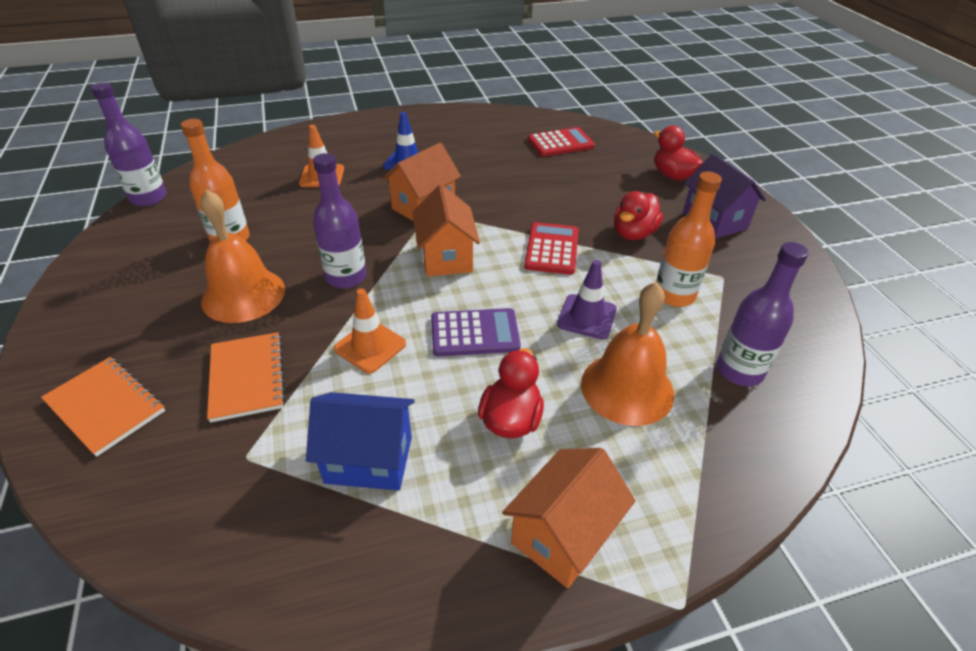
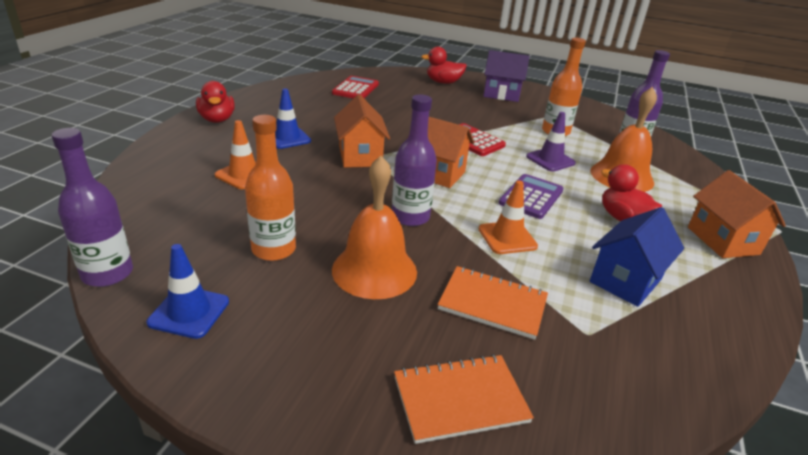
camera: 55 degrees left, 10 degrees down
red duck [614,191,663,240] -> red duck moved to [196,81,235,123]
none -> blue traffic cone [147,244,229,339]

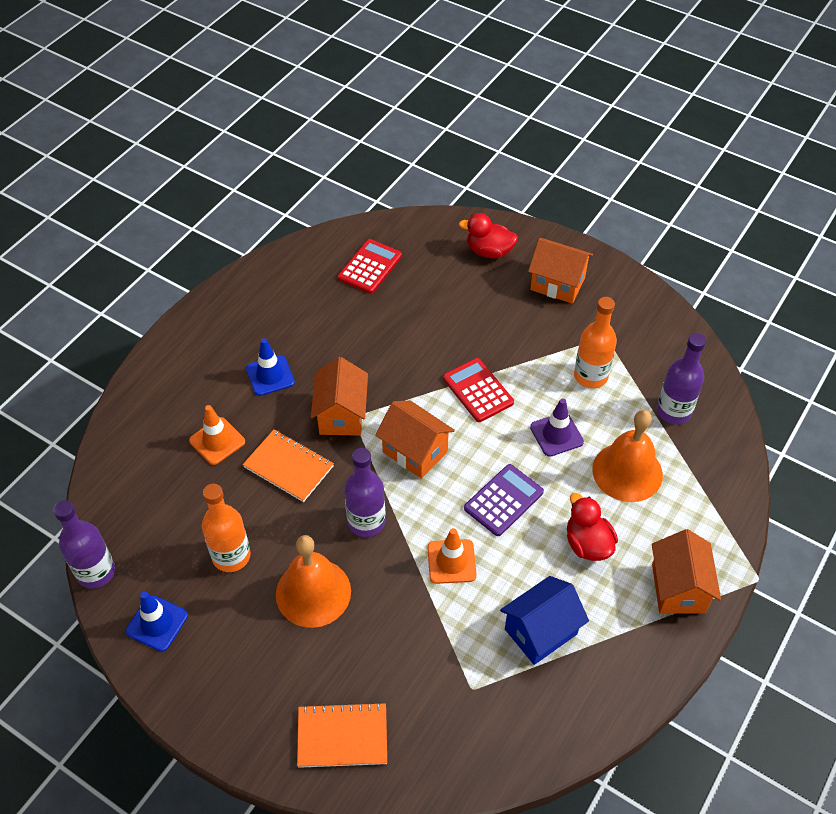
camera: 15 degrees right, 20 degrees up
red duck [196,81,235,123] -> none
orange notebook [438,266,548,340] -> orange notebook moved to [243,429,334,502]
purple house [483,50,530,102] -> orange house [528,238,593,304]

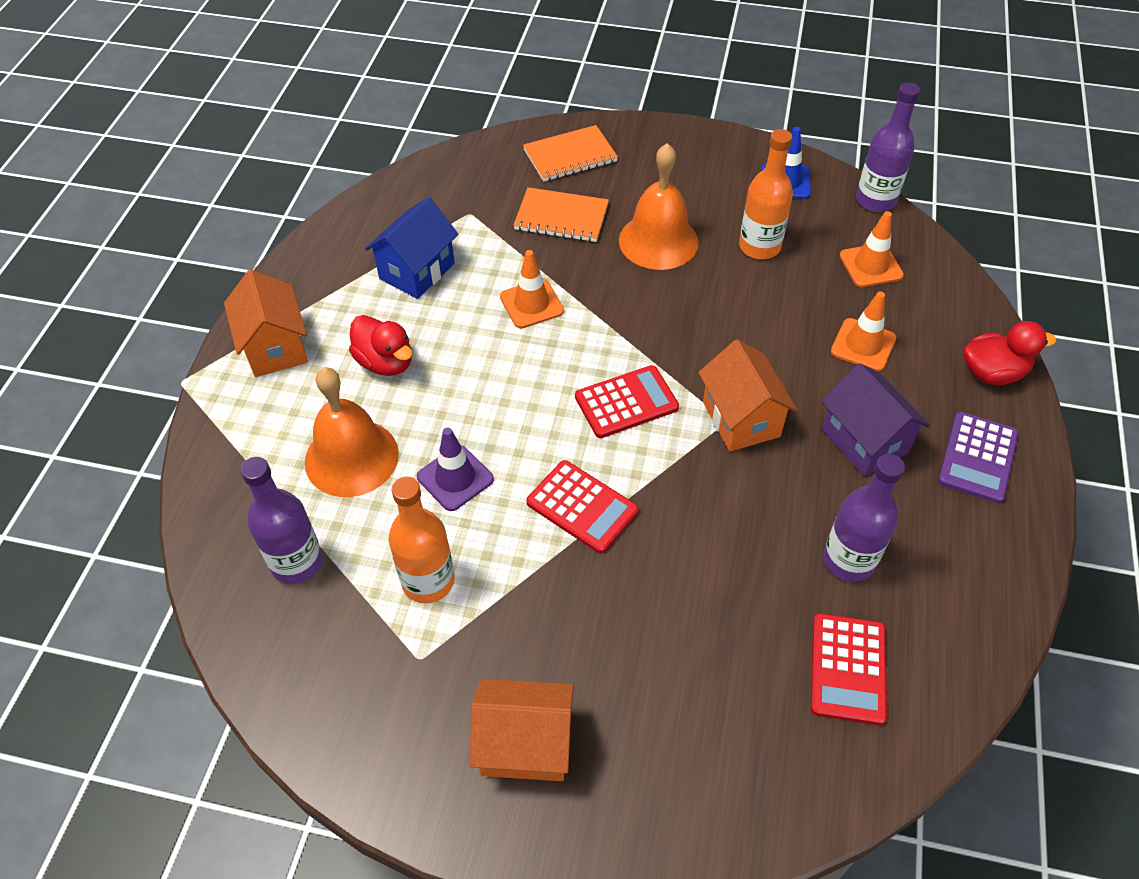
camera: 160 degrees right, 0 degrees up
orange notebook [243,429,334,502] -> orange notebook moved to [513,187,609,242]
blue traffic cone [246,338,295,396] -> purple house [821,363,930,476]
purple bottle [344,448,385,537] -> purple bottle moved to [823,454,905,582]
orange house [376,401,455,479] -> red calculator [575,365,679,438]
red duck [459,213,518,259] -> red duck moved to [963,321,1056,385]
purple calculator [464,464,544,536] -> purple calculator moved to [938,411,1019,504]
none -> orange traffic cone [840,211,904,287]

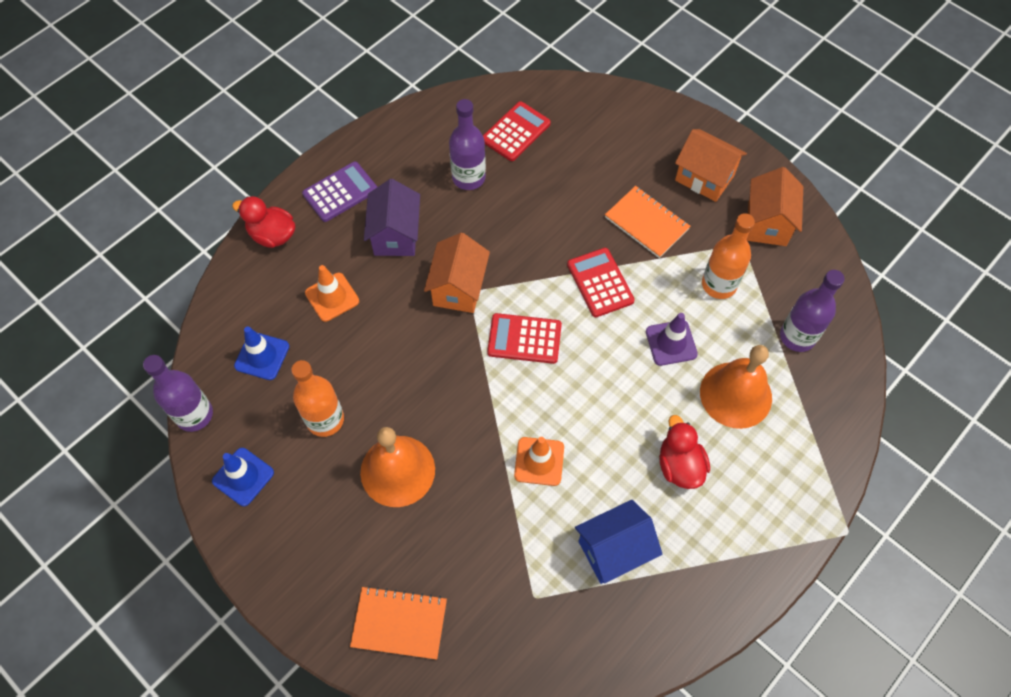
camera: 150 degrees left, 10 degrees up
orange house [224,270,308,377] -> orange house moved to [747,167,803,246]
orange notebook [513,187,609,242] -> orange notebook moved to [605,186,690,258]
orange traffic cone [840,211,904,287] -> blue traffic cone [234,327,289,380]

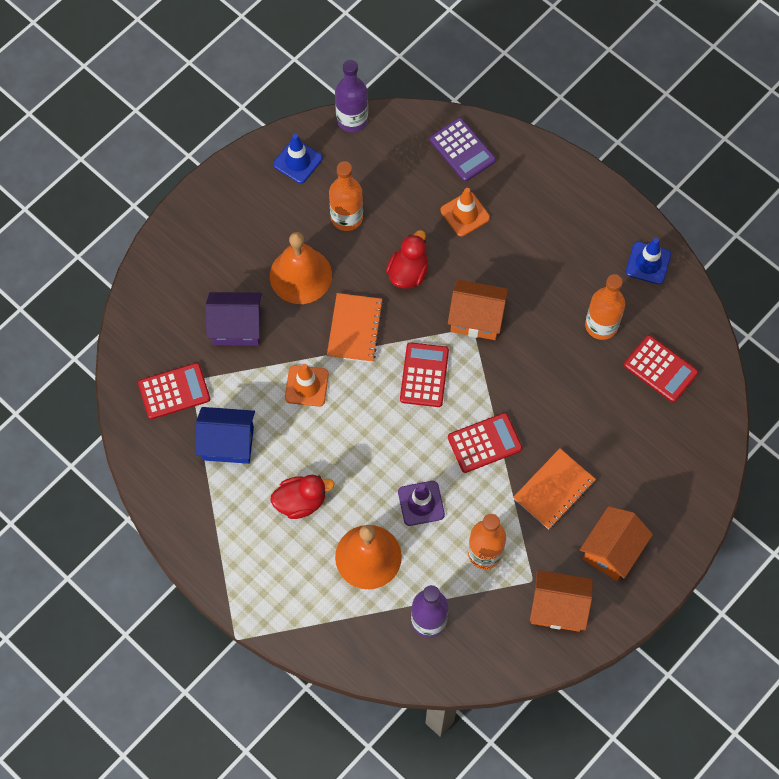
camera: 90 degrees right, 5 degrees up
red duck [232,196,295,248] -> red duck moved to [386,230,428,289]
blue traffic cone [234,327,289,380] -> blue traffic cone moved to [626,238,671,284]
purple calculator [302,161,377,222] -> purple calculator moved to [429,118,496,182]
orange notebook [350,586,447,660] -> orange notebook moved to [327,293,384,363]
purple house [364,179,420,256] -> purple house moved to [205,292,262,346]
purple bottle [449,99,486,190] -> orange bottle [585,274,625,340]
blue house [575,500,662,584] -> blue house turned 60 degrees counterclockwise [195,407,255,464]
none -> red calculator [138,363,210,419]

